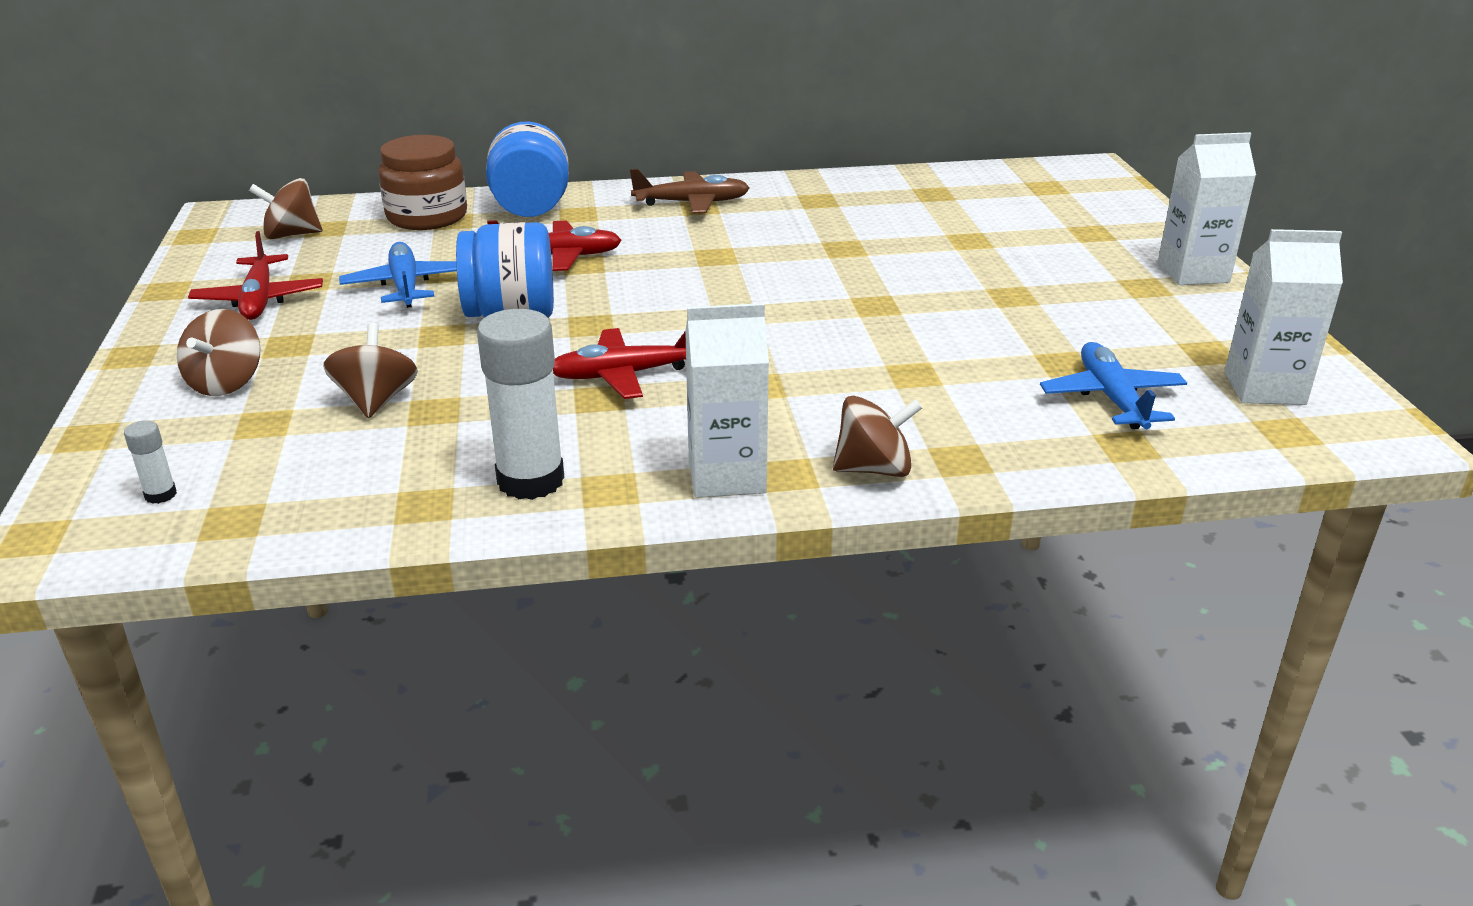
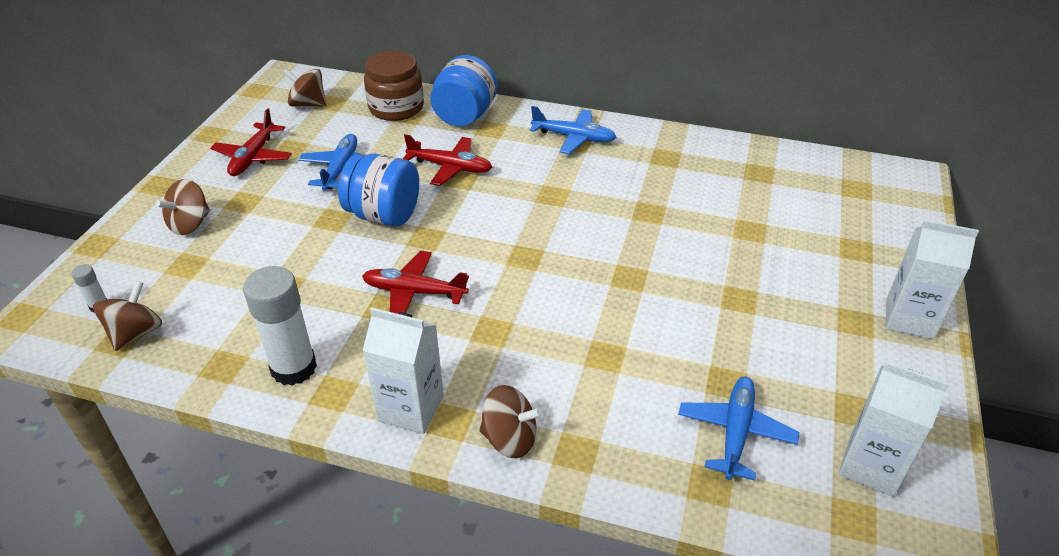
camera: 25 degrees right, 10 degrees up
brown spinning top [323,323,418,418] -> brown spinning top moved to [93,281,162,351]
brown plane [630,169,749,214] -> blue plane [530,106,616,154]

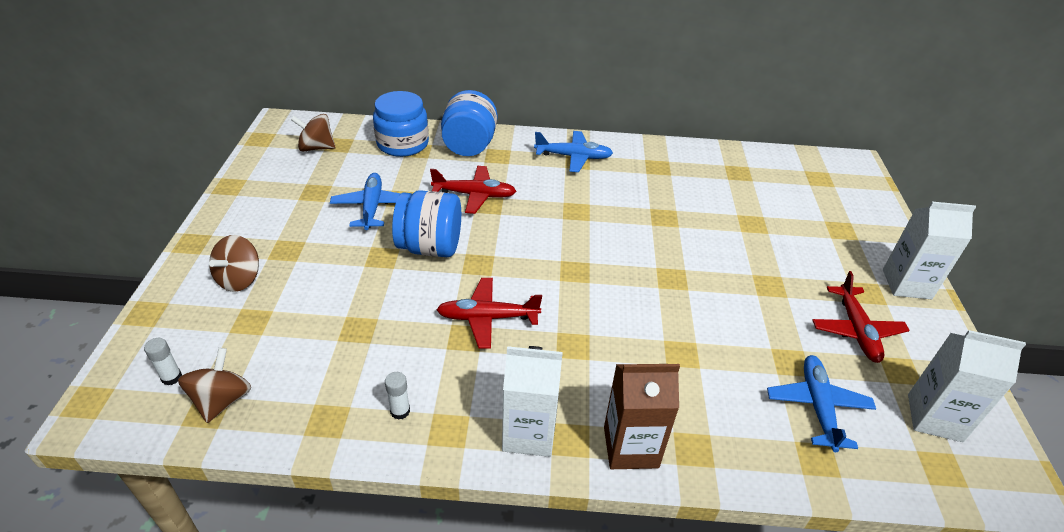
camera: 15 degrees left, 0 degrees up
red plane [210,108,292,176] -> red plane moved to [812,271,910,363]
white glue stick [243,266,317,386] -> white glue stick [385,372,410,420], size x0.44
brown jar [364,51,424,121] -> blue jar [373,91,429,157]
brown spinning top [479,385,542,458] -> brown carton [604,364,680,469]

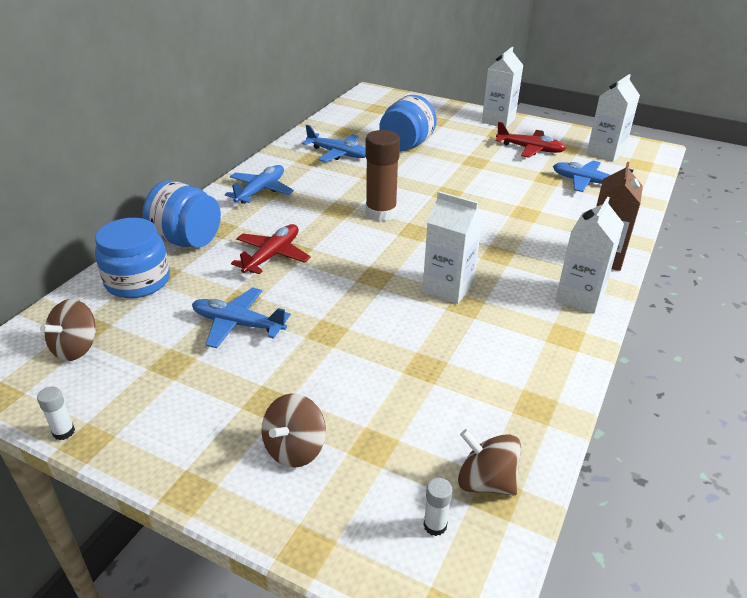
camera: 65 degrees left, 5 degrees down
brown spinning top [209,235,259,292] -> brown spinning top turned 75 degrees clockwise [261,393,326,468]
white glue stick [385,372,410,420] -> white glue stick moved to [37,386,75,440]
blue jar [392,190,461,257] -> blue jar moved to [379,95,437,151]
red plane [436,278,542,348] -> white carton [423,191,483,304]
none -> blue plane [302,125,366,162]
none -> brown glue stick [365,130,400,221]

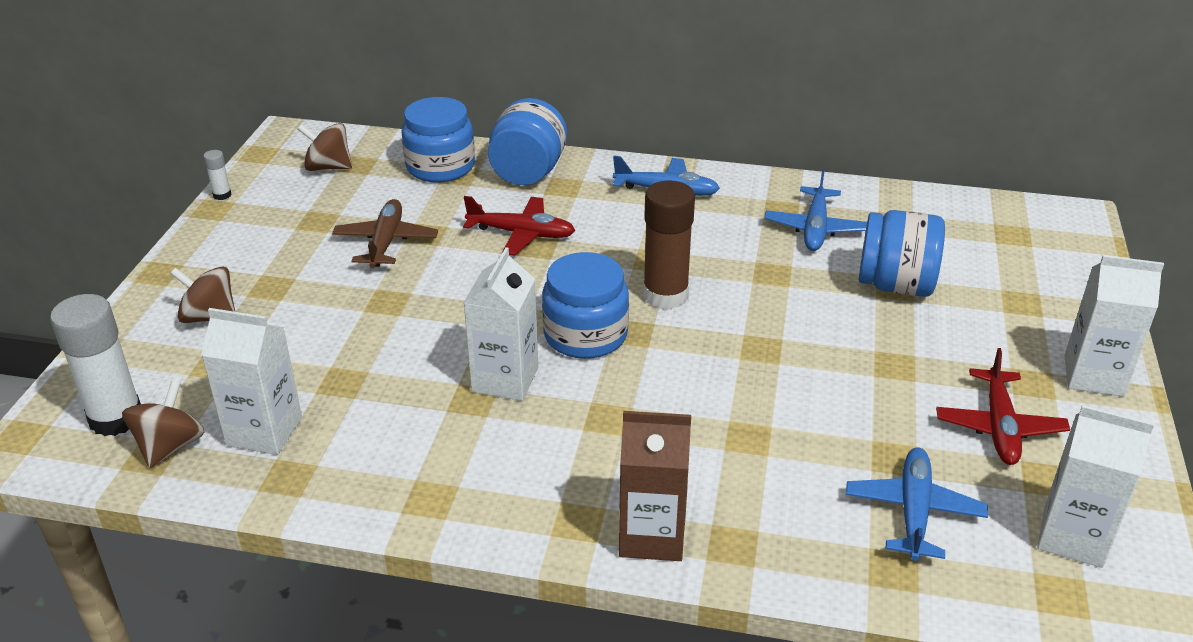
camera: 75 degrees right, 0 degrees up
blue plane [192,287,291,348] -> brown plane [332,199,438,268]
white glue stick [424,478,452,536] -> white glue stick [50,294,141,436], size x2.26
white carton [555,196,624,314] -> white carton moved to [201,308,302,455]
none -> blue jar [542,252,629,359]

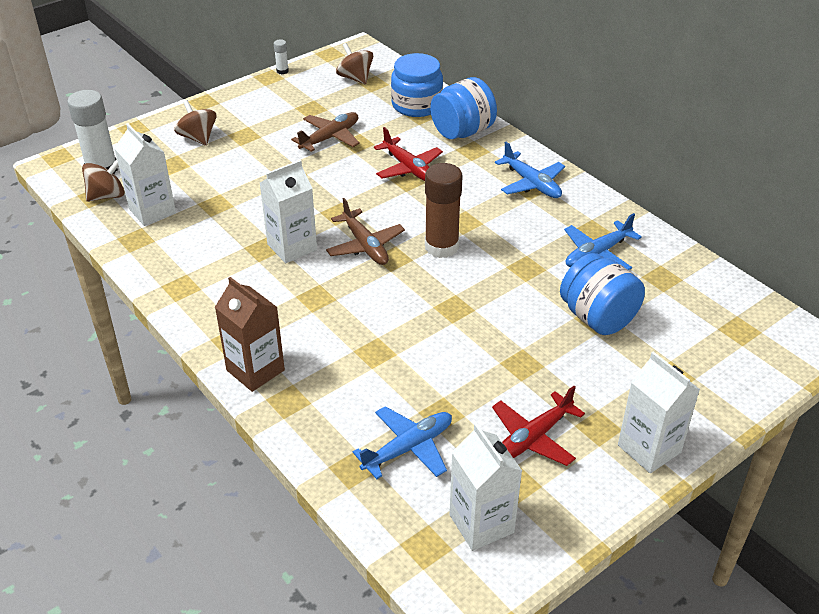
camera: 40 degrees right, 5 degrees up
blue jar [542,252,629,359] -> brown plane [326,198,405,265]

